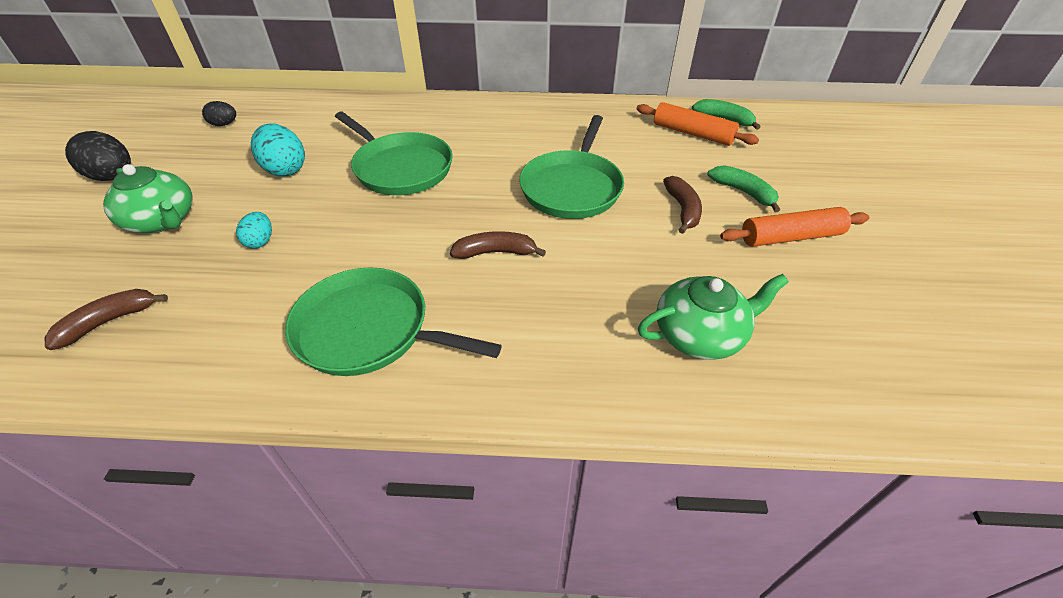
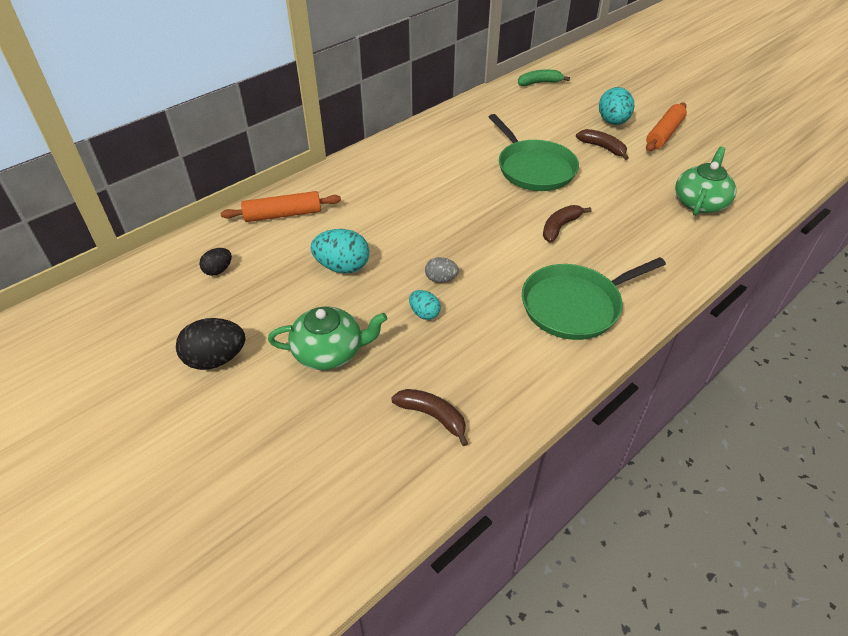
camera: 45 degrees left, 0 degrees up
brown banana [45,289,168,350] -> brown banana turned 120 degrees clockwise [391,389,468,446]
green pan [335,112,453,195] -> none
orange rolling pin [637,102,759,146] -> orange rolling pin moved to [220,191,341,222]
green banana [707,165,780,212] -> turquoise egg [599,87,634,125]
none -> grey egg [425,257,459,283]

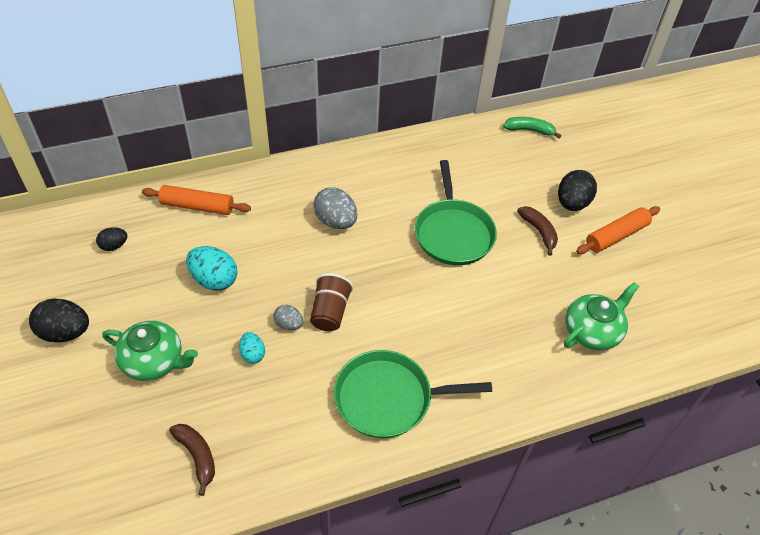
camera: 20 degrees right, 5 degrees up
brown banana [543,205,592,243] -> none
turquoise egg [599,87,634,125] -> black egg [558,170,597,211]
none -> brown cup [310,273,353,331]
none -> grey egg [313,187,357,229]

